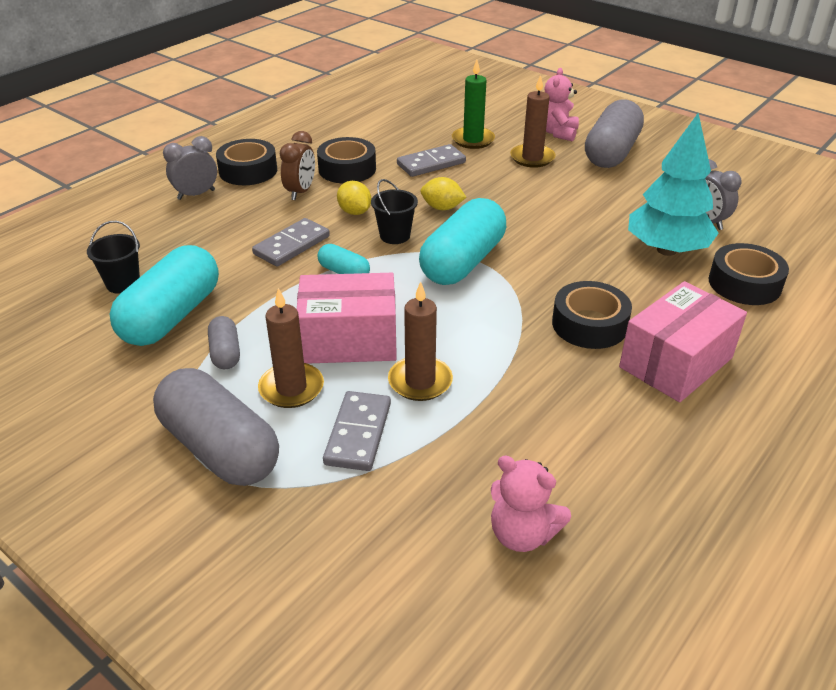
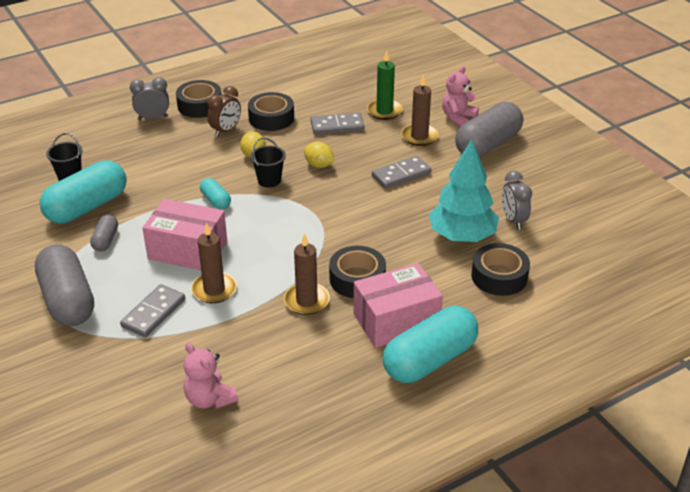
camera: 20 degrees right, 0 degrees up
grey domino [252,218,330,266] -> grey domino moved to [372,156,431,189]
brown candle [258,288,324,408] -> brown candle moved to [284,233,330,315]
turquoise capsule [419,198,506,285] -> turquoise capsule moved to [383,306,478,383]

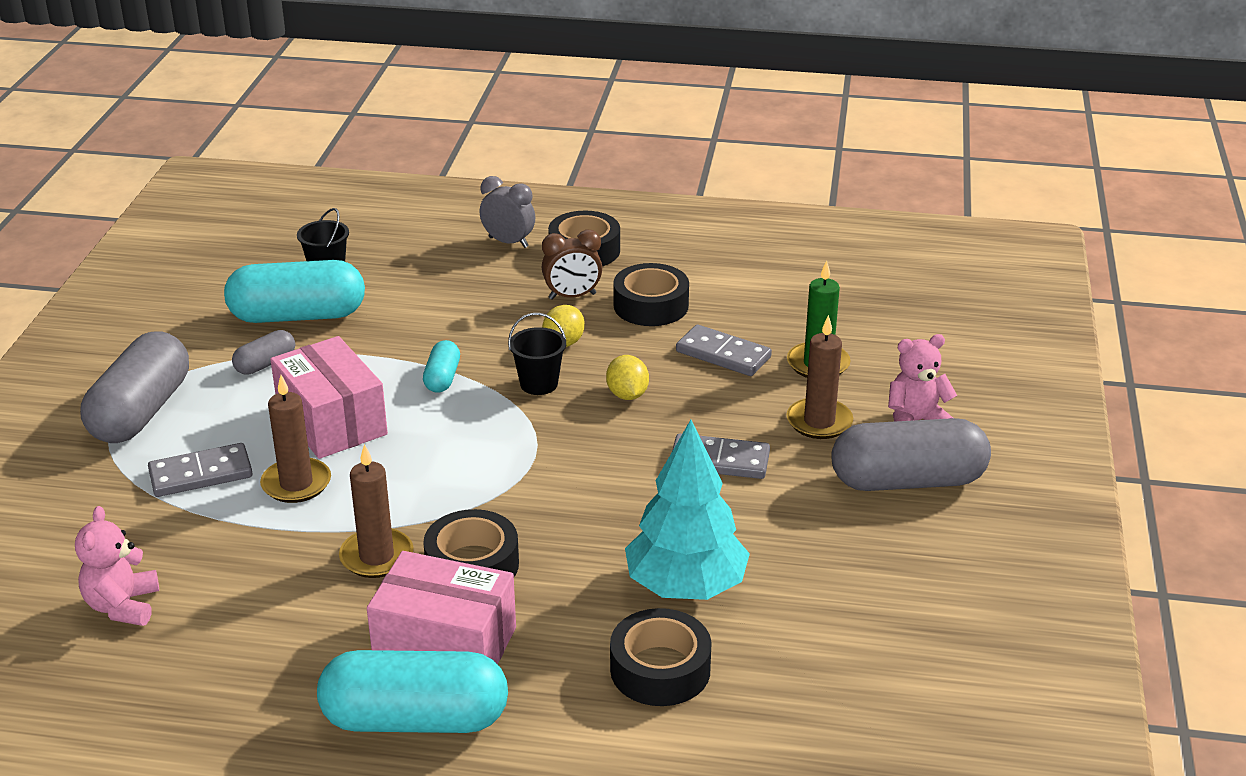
camera: 40 degrees right, 5 degrees down
grey clock [502,171,532,230] -> none

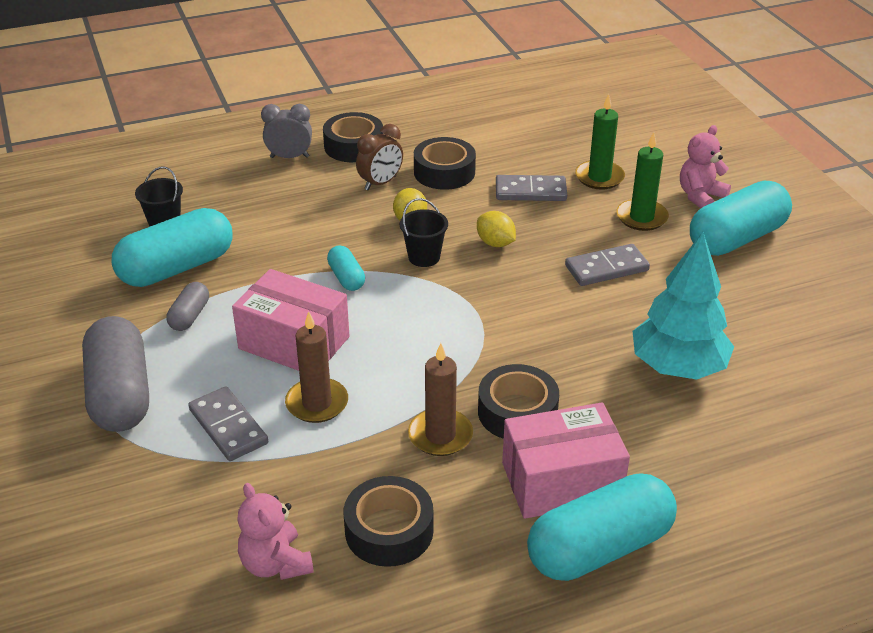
camera: 30 degrees left, 5 degrees up
grey domino [148,443,253,497] -> grey domino turned 75 degrees counterclockwise [188,386,268,461]
black tape [610,608,712,706] -> black tape moved to [344,476,434,567]
brown candle [786,315,853,439] -> green candle [616,132,669,231]
grey capsule [831,418,991,491] -> turquoise capsule [690,181,792,256]

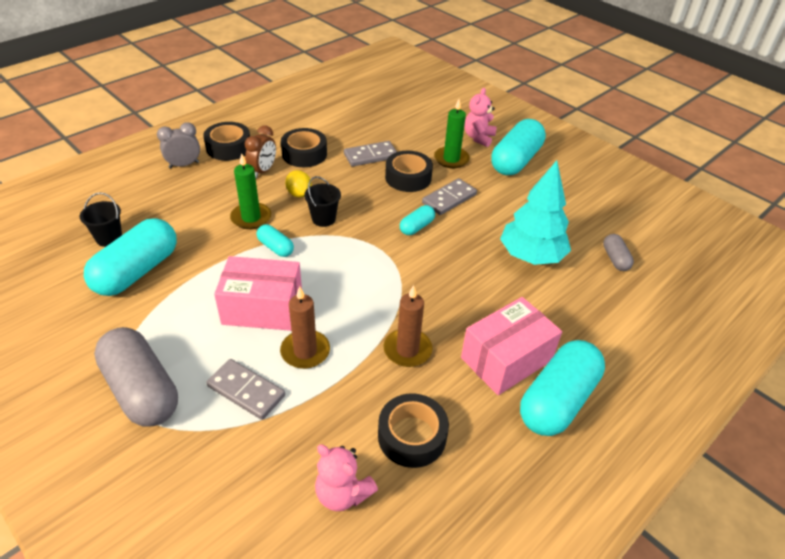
camera: 25 degrees left, 5 degrees up
grey capsule [166,282,209,331] -> grey capsule moved to [603,234,634,271]
yellow lemon [477,211,516,247] -> none
black tape [478,364,559,439] -> black tape moved to [385,151,433,192]
green candle [575,94,625,190] -> green candle moved to [230,153,271,229]
none -> turquoise capsule [400,205,435,235]

